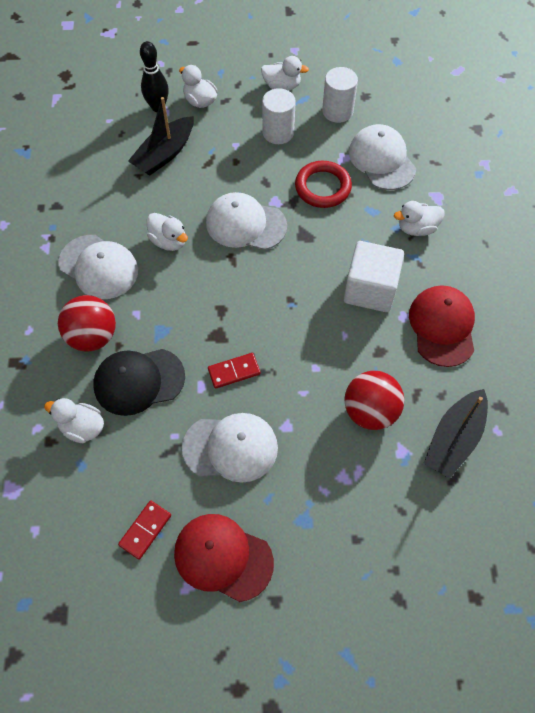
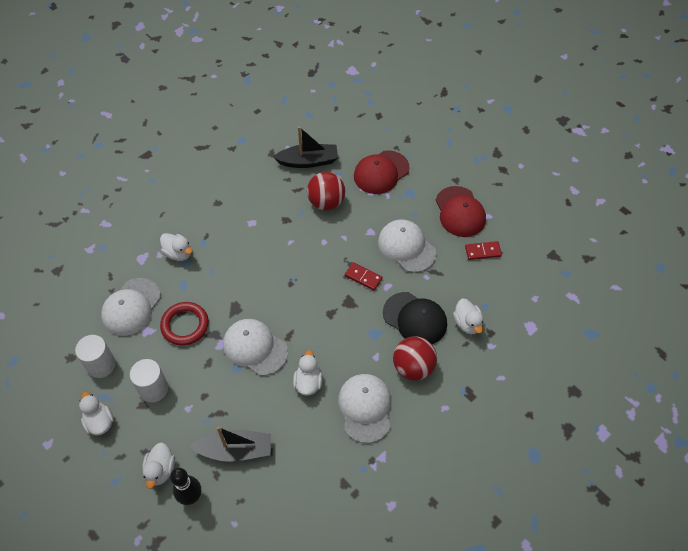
camera: 130 degrees left, 5 degrees down
white cap [206,192,287,250] -> white cap turned 150 degrees clockwise [223,319,288,376]
white cube [344,241,404,312] -> none
red cap [409,285,475,367] -> red cap moved to [354,150,410,194]

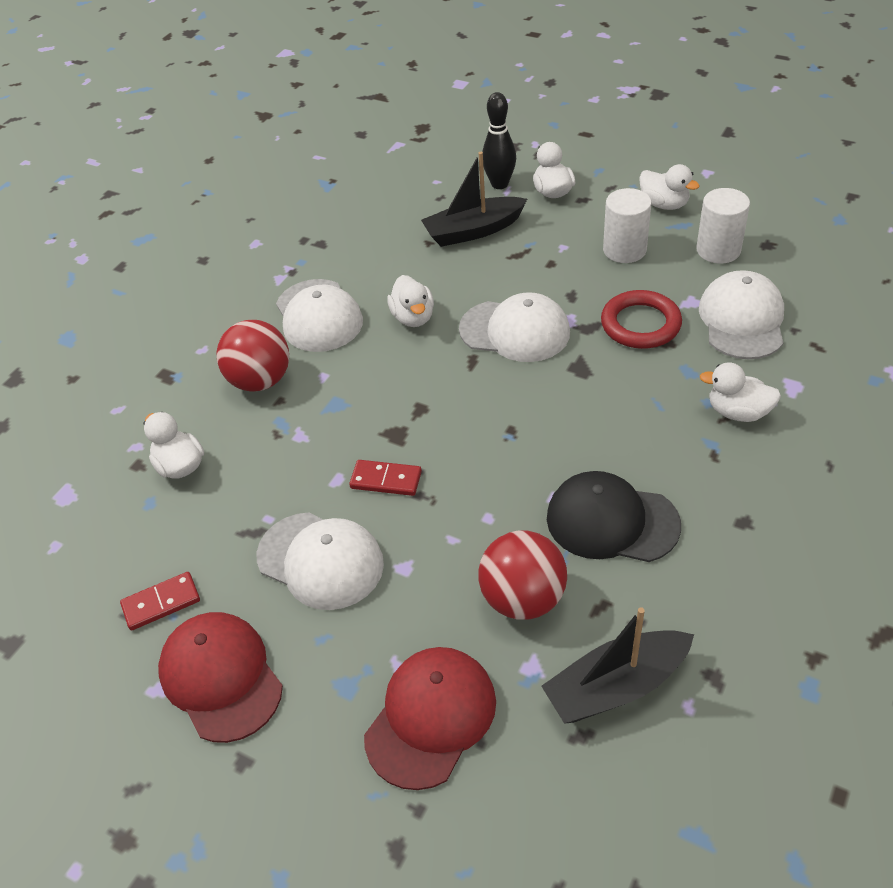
camera: 165 degrees right, 10 degrees down
black cap [383,292,447,344] -> black cap moved to [547,471,681,562]

